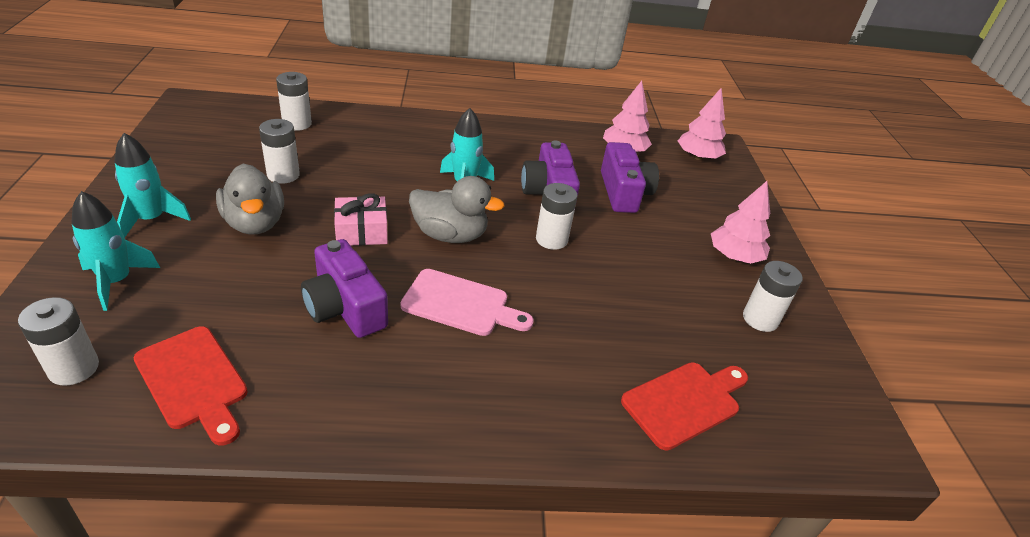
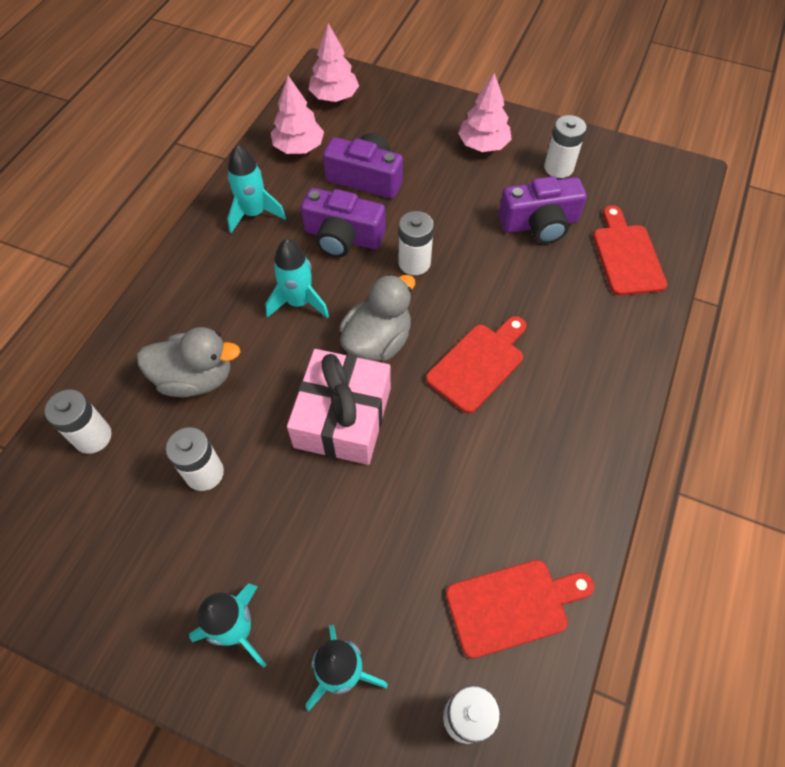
camera: 60 degrees left, 20 degrees up
grey duck [216,164,284,235] -> grey duck moved to [137,327,240,397]
purple camera [301,239,388,338] -> purple camera moved to [499,176,587,244]
pink gift [334,193,388,245] -> pink gift [287,349,391,465], size x1.64
pink cutting board [401,269,534,336] -> red cutting board [426,316,526,413]
none -> turquoise rocket [227,145,286,233]

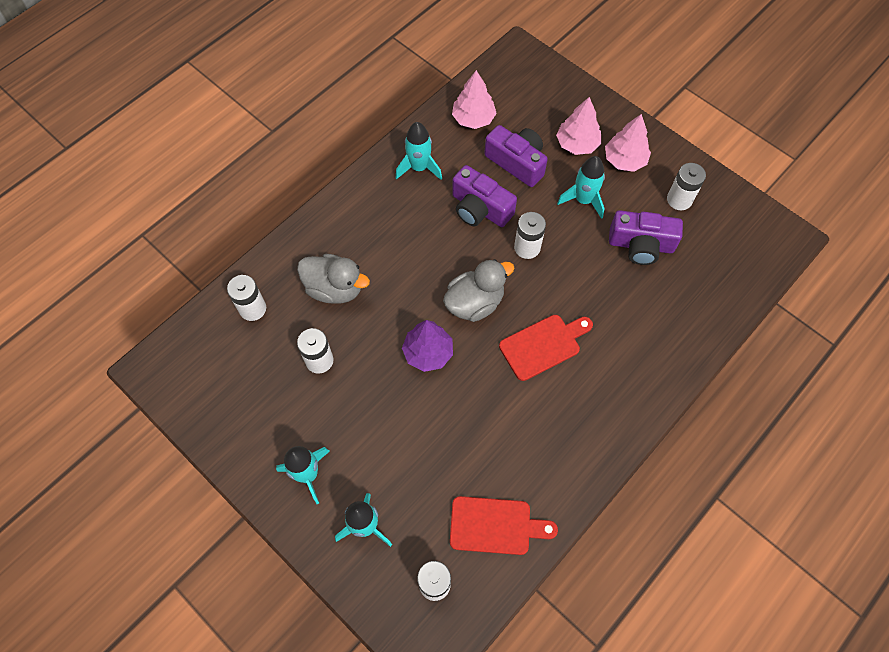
camera: 20 degrees right, 5 degrees up
turquoise rocket [265,239,329,318] -> turquoise rocket moved to [557,156,605,219]
pink gift [287,349,391,465] -> purple tree [402,320,453,372]
pink tree [308,23,359,102] -> pink tree moved to [556,97,601,155]
red cutting board [593,205,667,296] -> none

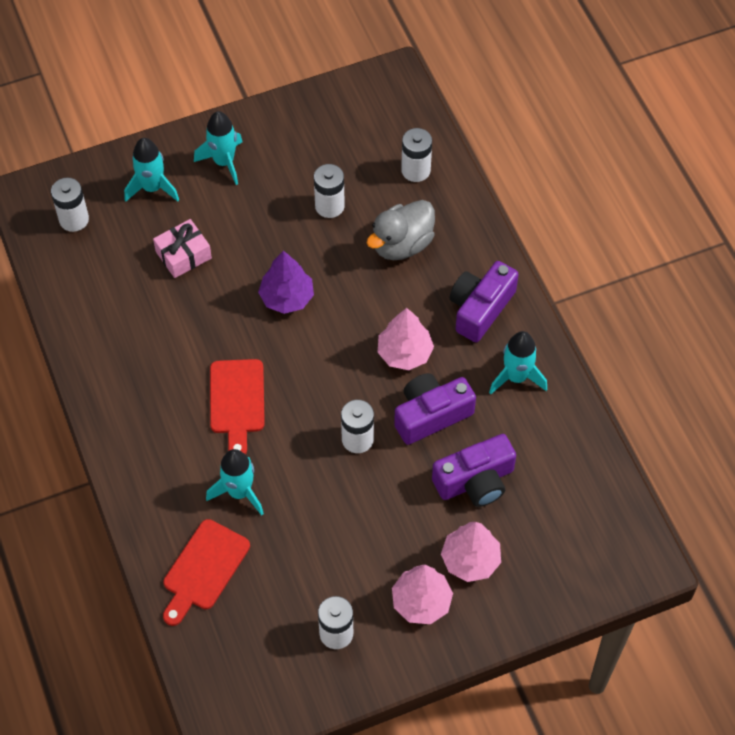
camera: 115 degrees right, 5 degrees down
grey duck [443,259,514,322] -> none
red cutting board [450,496,558,555] -> red cutting board moved to [163,519,250,626]
pink tree [452,70,497,129] -> pink tree moved to [378,308,434,370]
turquoise rocket [557,156,605,219] -> turquoise rocket moved to [206,449,264,516]
purple camera [609,210,683,265] -> purple camera moved to [450,261,519,342]
none -> pink gift [153,219,212,278]

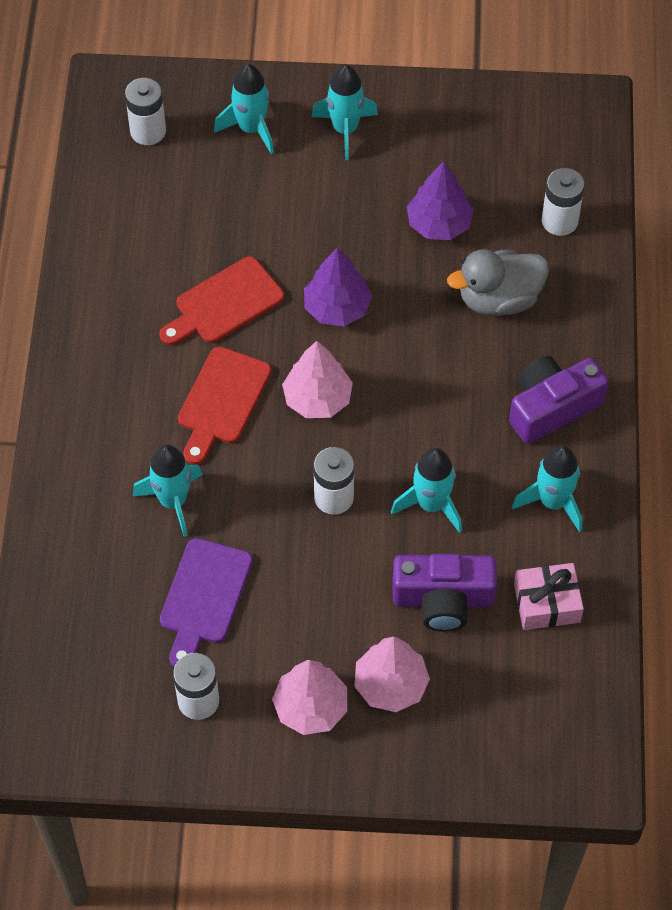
camera: 25 degrees right, 0 degrees up
pink gift [153,219,212,278] -> pink gift moved to [514,563,584,630]
red cutting board [163,519,250,626] -> red cutting board moved to [160,256,284,345]
white battery [314,164,345,218] -> purple tree [407,161,474,240]
pink tree [378,308,434,370] -> pink tree moved to [282,341,353,418]
purple camera [394,373,476,445] -> turquoise rocket [391,448,462,533]
none -> purple cutting board [160,538,253,667]

